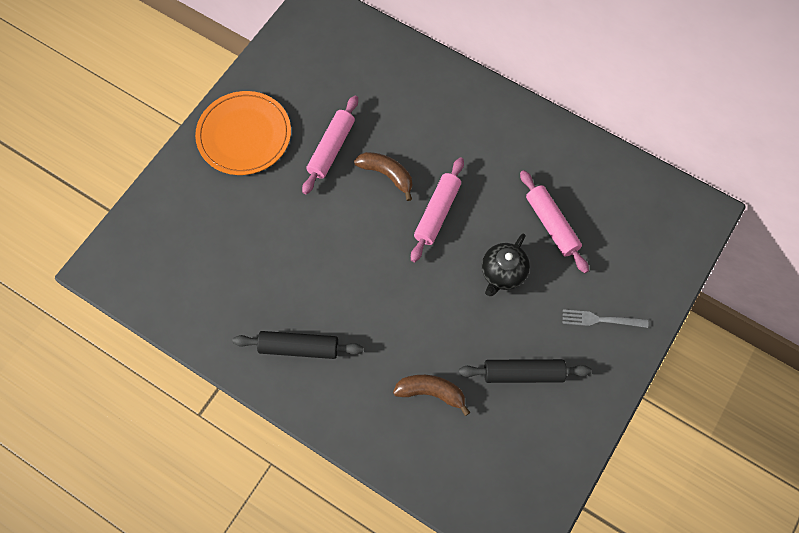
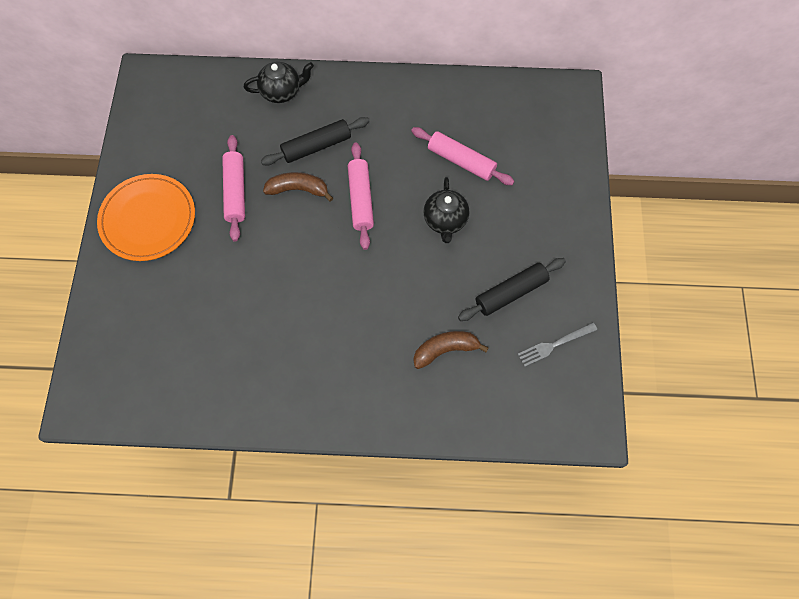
camera: 30 degrees left, 0 degrees up
black rolling pin [233,331,363,359] -> black rolling pin moved to [261,117,369,165]
grey fork [563,309,648,328] -> grey fork moved to [518,322,597,367]
none -> black teapot [244,62,314,103]

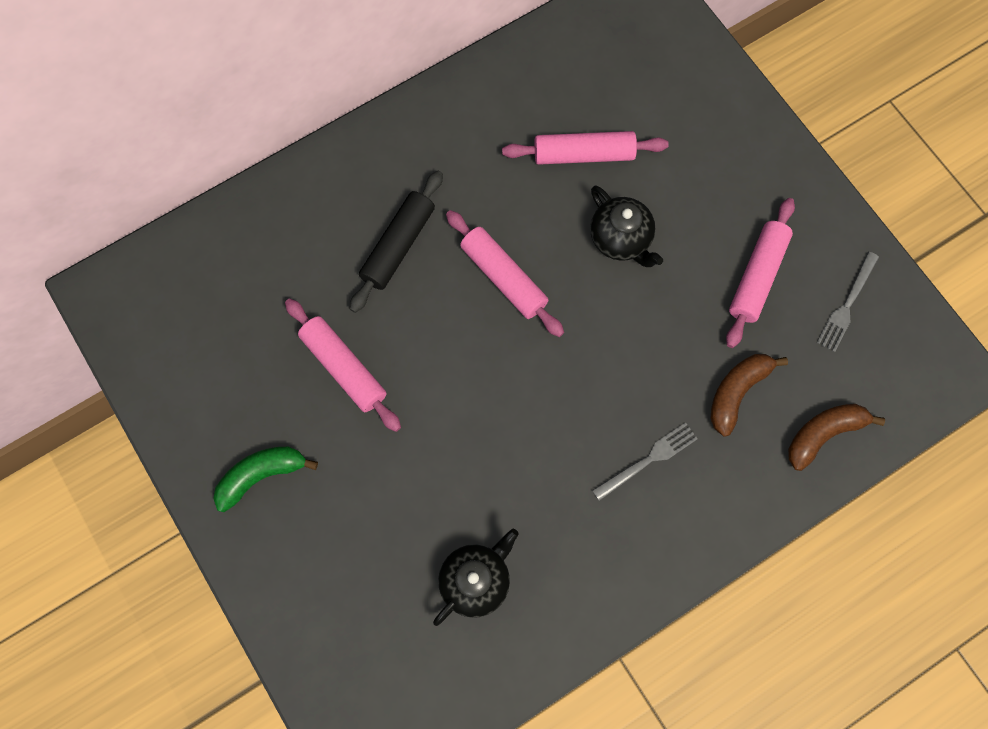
camera: 35 degrees left, 5 degrees up
orange plate [97,174,195,261] -> green banana [213,447,318,512]
black teapot [244,62,314,103] -> black teapot moved to [433,529,519,626]
brown banana [263,172,333,202] -> brown banana moved to [788,404,885,471]
black rolling pin [458,258,566,321] -> pink rolling pin [726,198,795,348]
none -> grey fork [592,422,698,501]

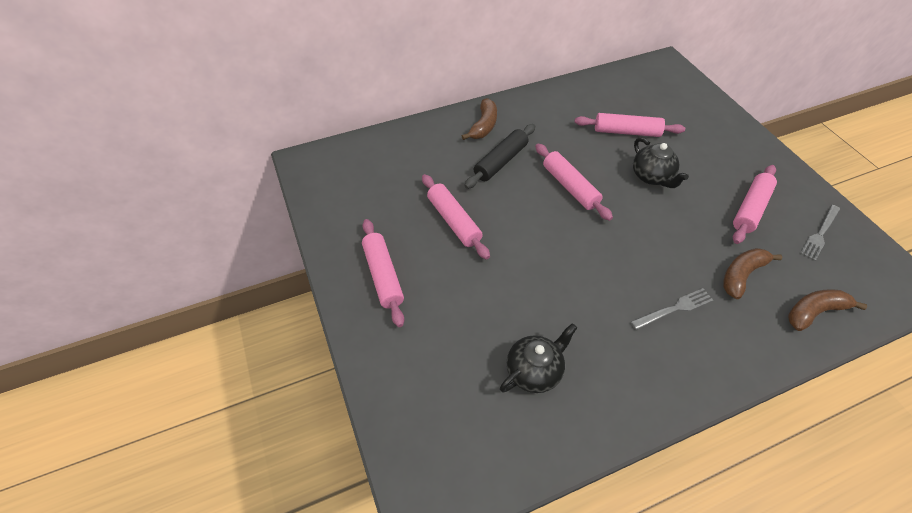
camera: 10 degrees right, 20 degrees down
green banana [213,447,318,512] -> pink rolling pin [362,219,404,327]
none -> brown banana [462,98,497,140]

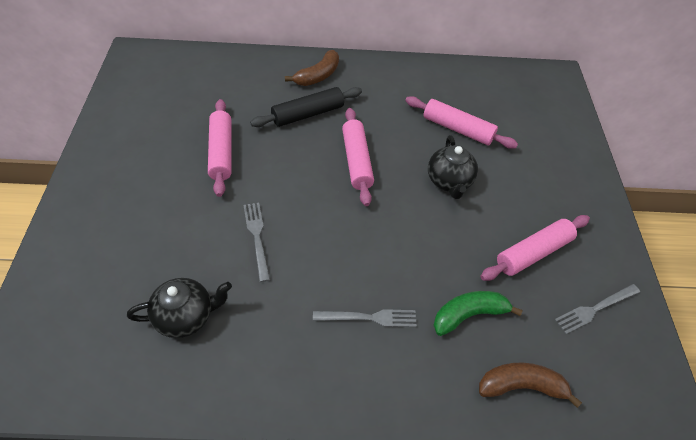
camera: 20 degrees right, 0 degrees up
pink rolling pin [362,219,404,327] -> none
brown banana [723,248,782,299] -> green banana [433,291,523,336]
none -> grey fork [244,202,270,282]

